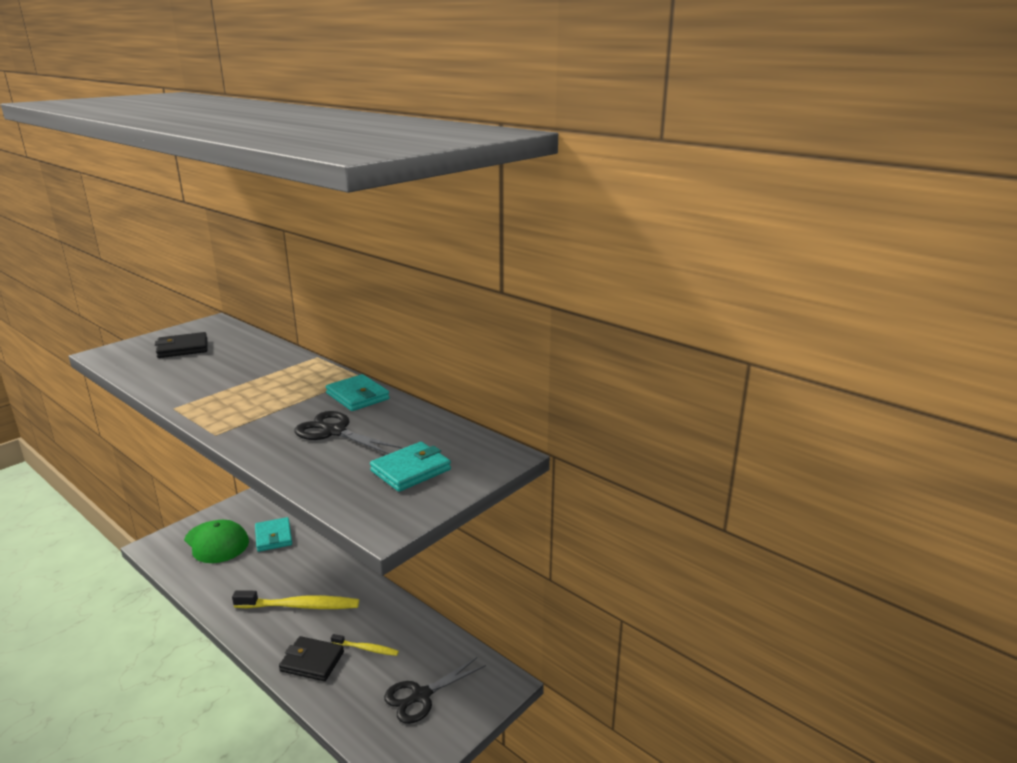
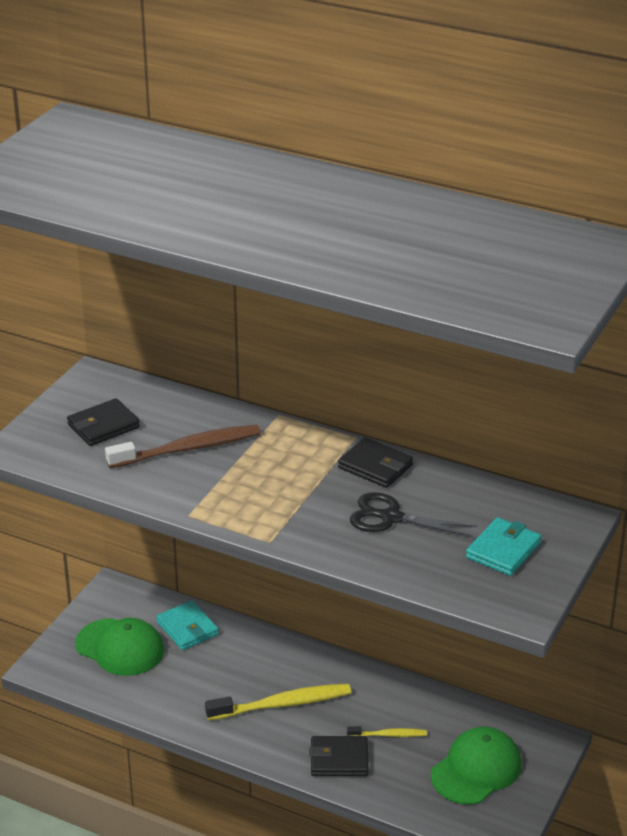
camera: 15 degrees left, 10 degrees up
turquoise wallet [326,374,390,411] -> black wallet [338,437,413,488]
black scissors [384,657,486,724] -> green cap [431,726,522,805]
none -> brown toothbrush [105,424,261,468]

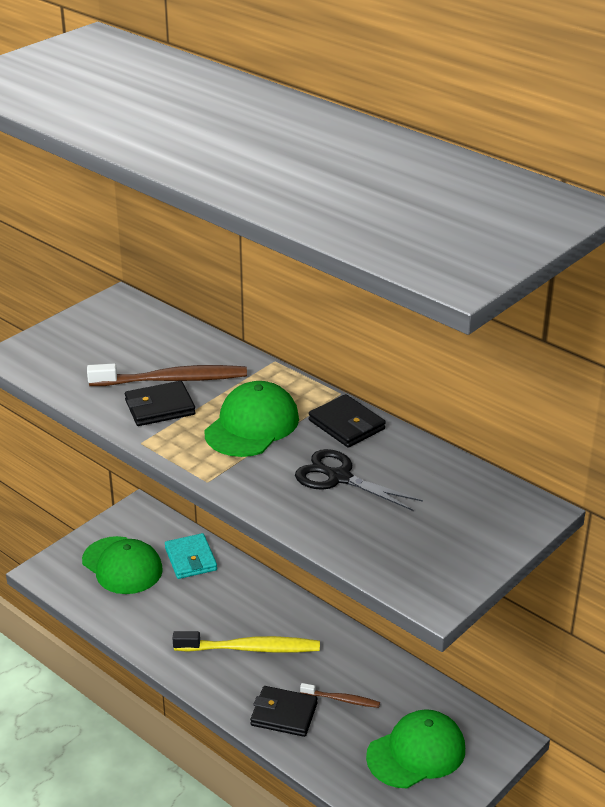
camera: 15 degrees right, 0 degrees up
black wallet [67,398,140,446] -> black wallet moved to [125,381,196,426]
yellow toothbrush [347,726,427,737] -> brown toothbrush [300,683,380,708]
turquoise wallet [466,517,542,576] -> none
none -> green cap [204,381,299,457]

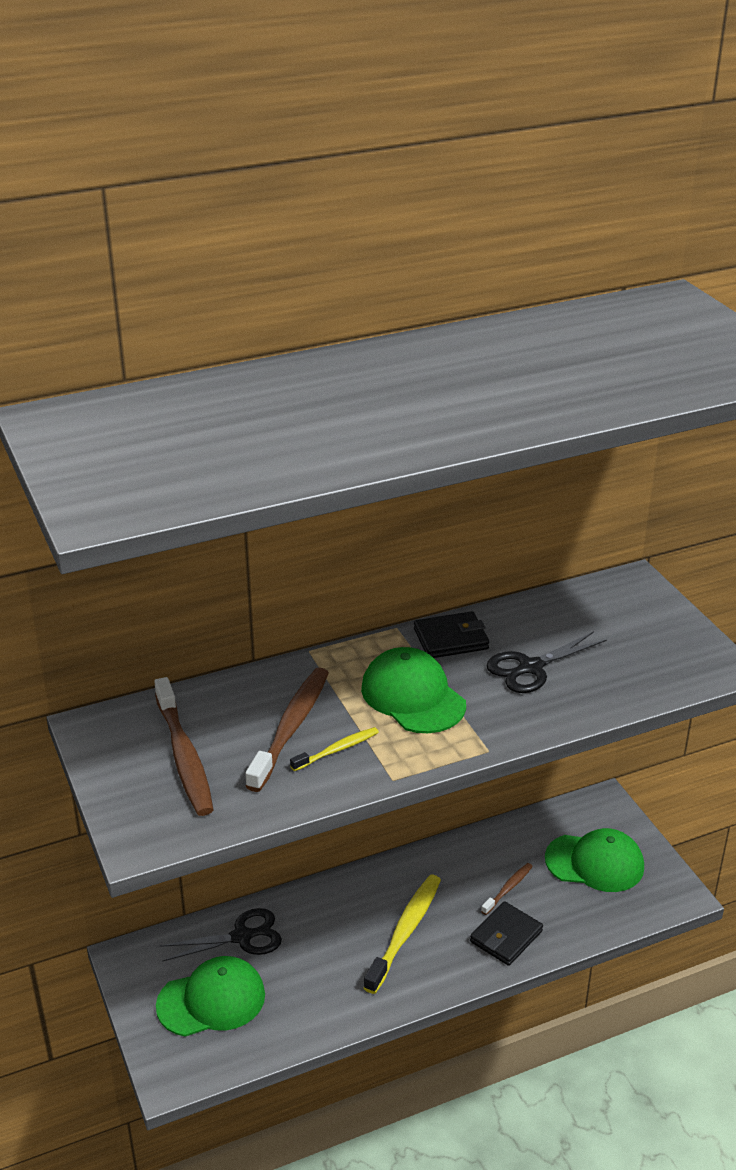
camera: 65 degrees left, 0 degrees up
black wallet [125,381,196,426] -> yellow toothbrush [290,727,379,771]
turquoise wallet [165,533,217,579] -> black scissors [159,908,282,961]
green cap [366,709,465,788] -> green cap turned 105 degrees clockwise [545,828,644,892]
none -> brown toothbrush [154,677,214,816]

